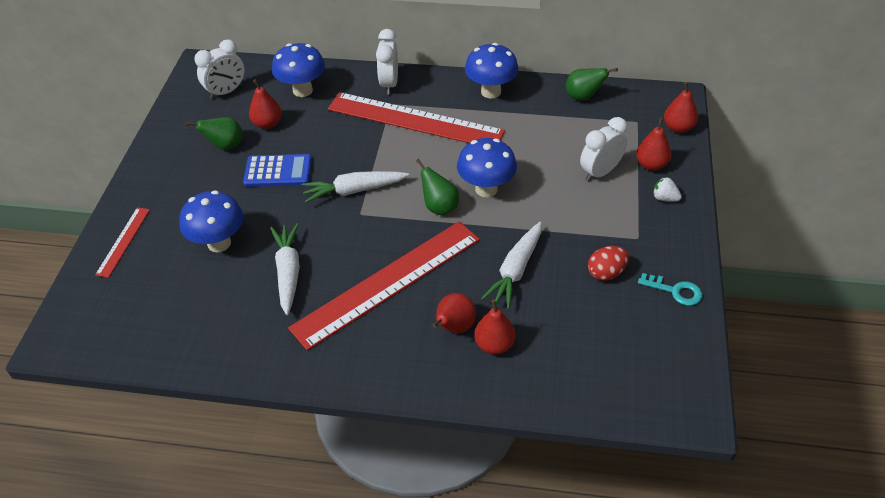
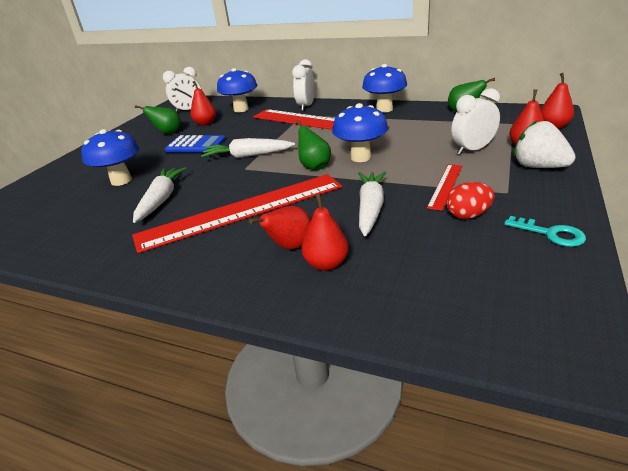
camera: 15 degrees right, 15 degrees down
red ruler [95,207,150,278] -> red ruler moved to [427,164,462,211]
white carrot [481,222,542,309] -> white carrot turned 150 degrees clockwise [358,172,386,236]
white strawberry [653,177,682,201] -> white strawberry [514,121,576,168], size x1.87

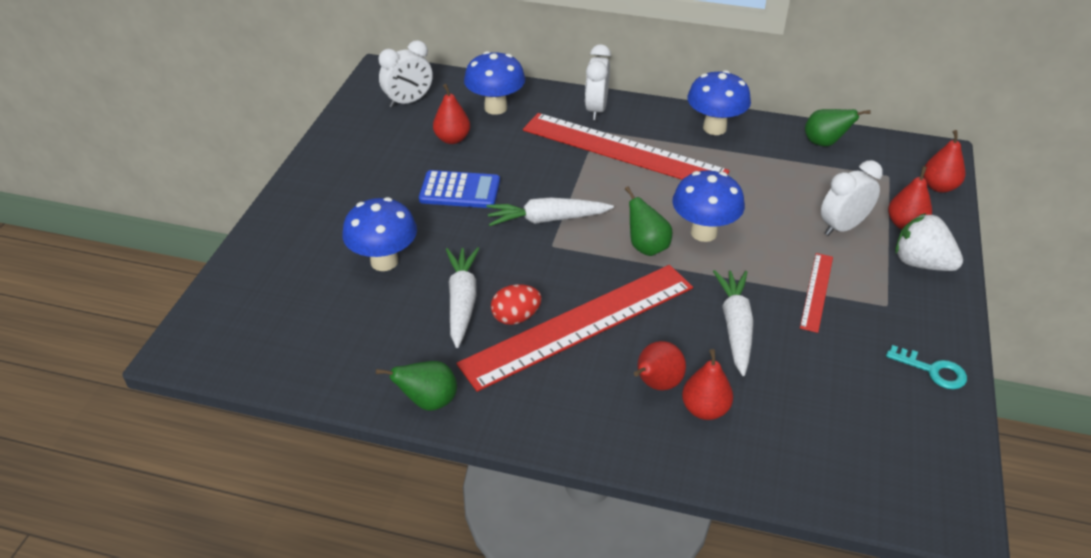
camera: 10 degrees left, 10 degrees up
green pear [135,105,181,134] -> green pear moved to [376,361,457,411]
red egg [447,182,494,219] -> red egg moved to [491,284,542,325]

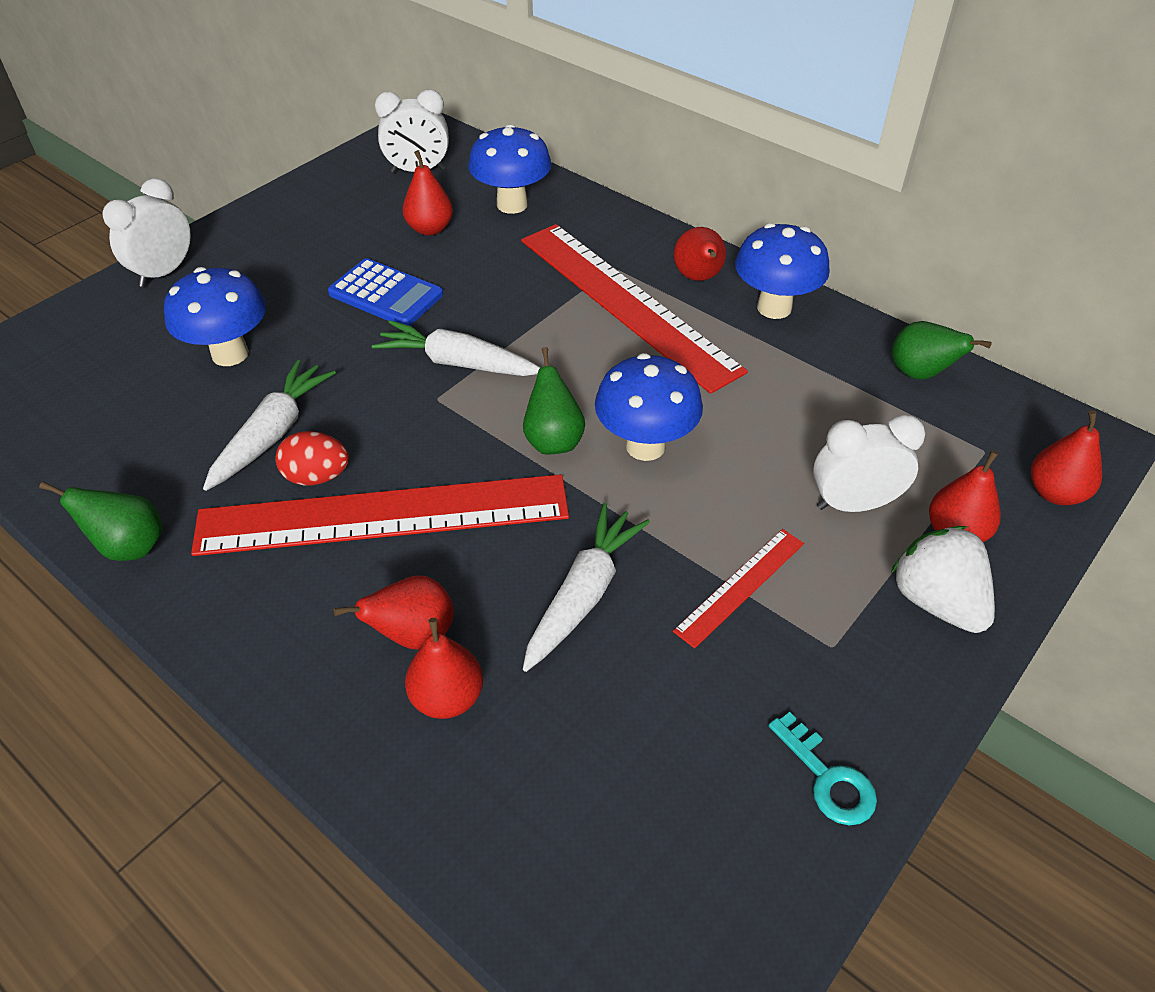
camera: 25 degrees right, 5 degrees up
white clock [585,44,611,120] -> white clock moved to [102,178,191,287]
none -> red pear [674,227,726,281]

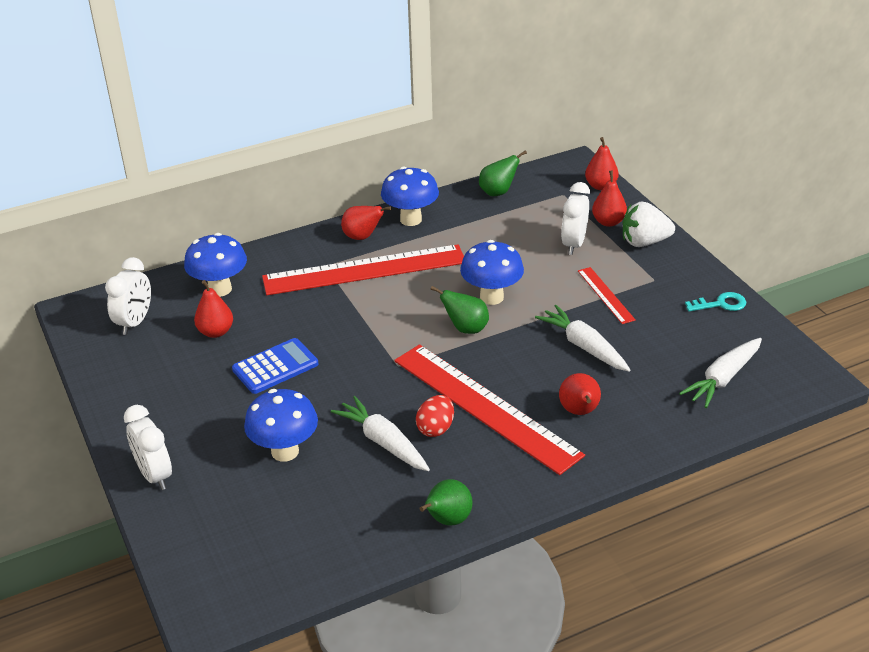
camera: 65 degrees left, 10 degrees down
red ruler [191,474,569,556] -> red ruler turned 60 degrees counterclockwise [394,344,585,475]
white carrot [372,320,541,376] -> white carrot moved to [679,338,762,408]
red pear [405,618,483,719] -> none

